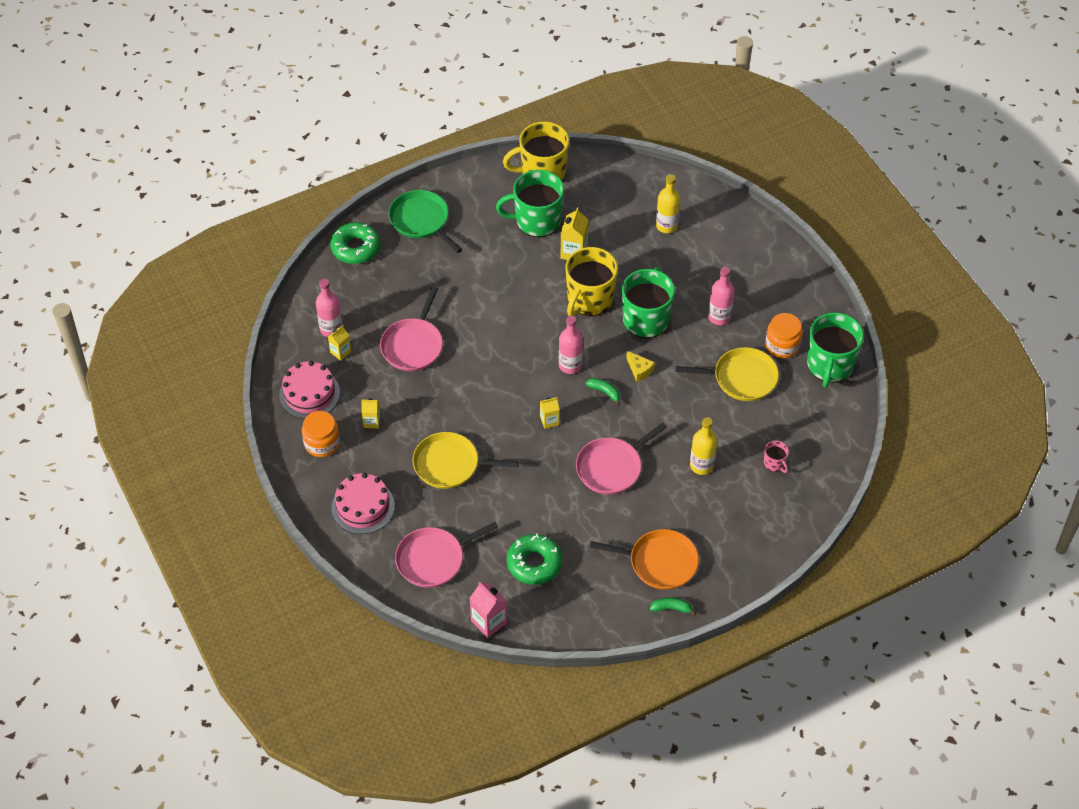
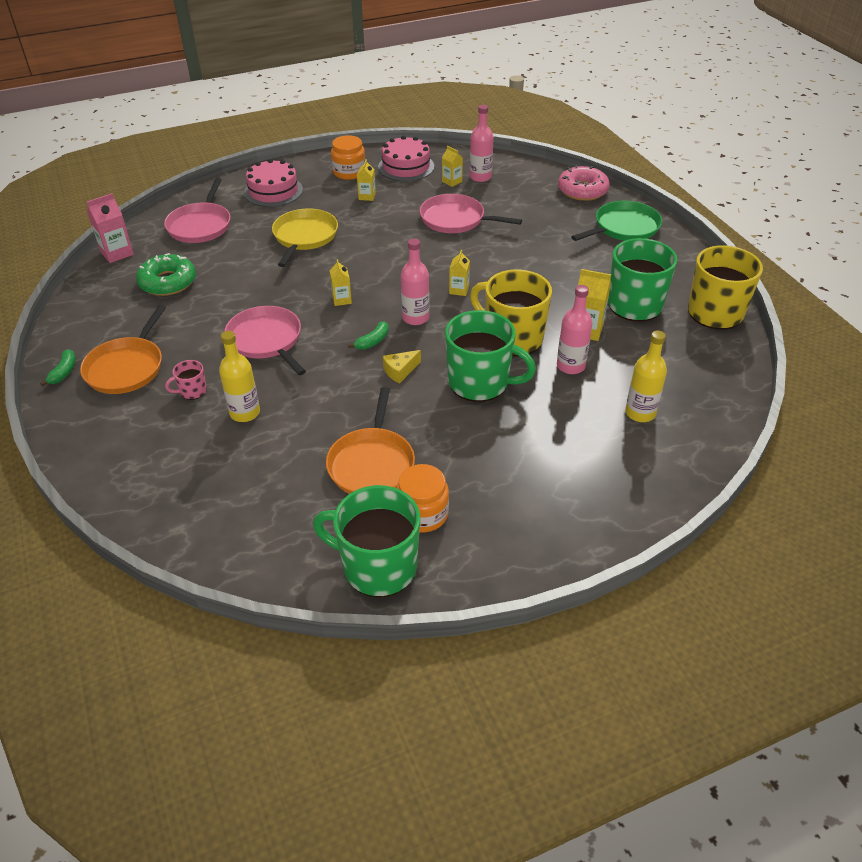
camera: 95 degrees right, 10 degrees down
green donut [330,222,380,264] -> pink donut [558,165,610,201]
pink pan [395,522,498,588] -> pink pan turned 150 degrees counterclockwise [164,178,231,243]
yellow pan [676,347,779,401] -> orange pan [326,387,415,494]
pink bottle [708,267,734,325] -> pink bottle moved to [557,285,593,374]
pink mug [764,441,789,473] -> pink mug moved to [165,360,207,400]
none -> yellow carton [449,250,470,296]

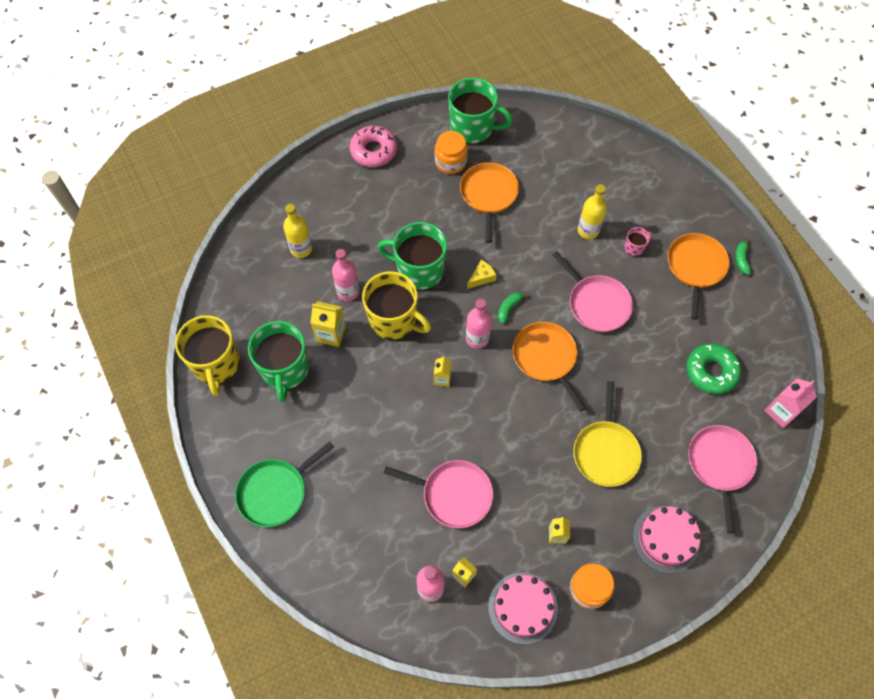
camera: 175 degrees right, 20 degrees up
yellow carton [330,259,352,306] -> orange pan [512,322,586,412]
pink donut [558,165,610,201] -> pink donut moved to [350,126,397,167]

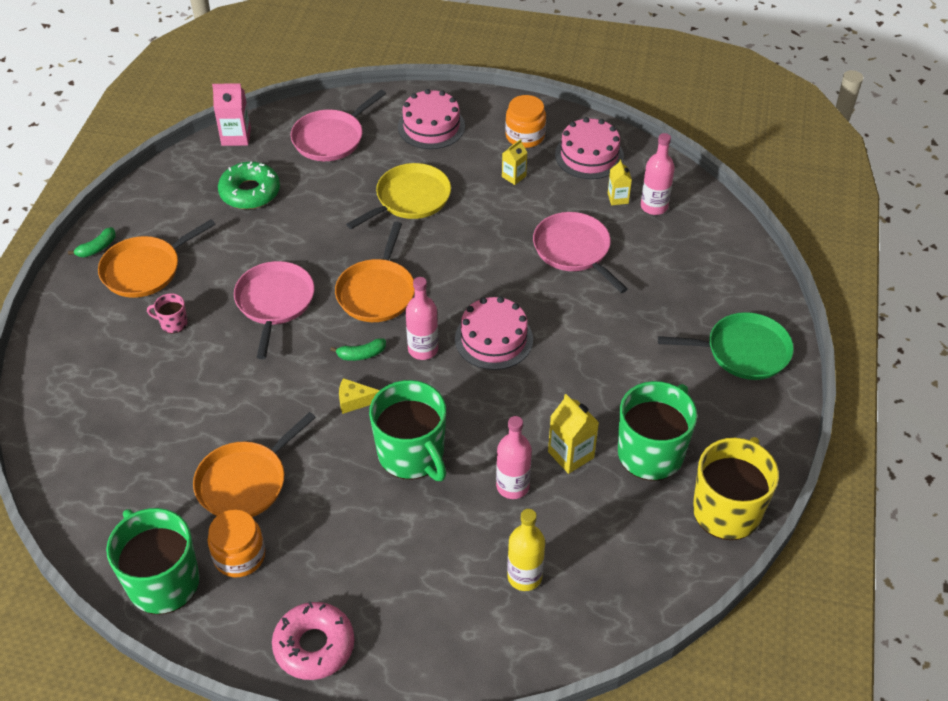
camera: 140 degrees left, 15 degrees down
yellow mug [362,271,431,340] -> none
yellow carton [434,356,452,387] -> pink cake [455,297,533,370]
yellow bottle [578,184,607,239] -> none

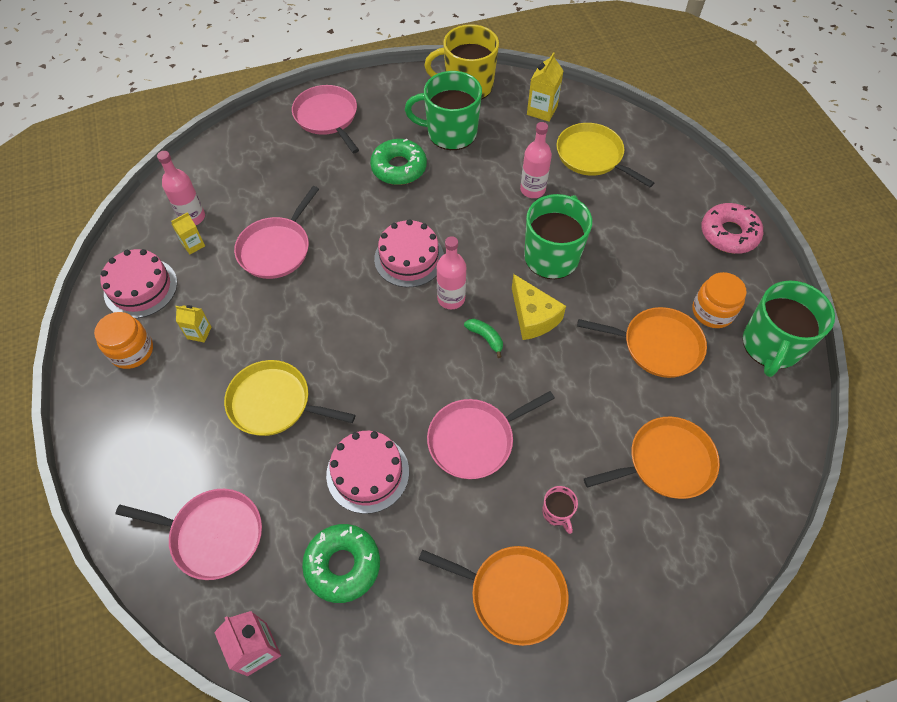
camera: 120 degrees left, 10 degrees up
green banana [68,227,116,257] -> none
orange pan [335,221,415,322] -> orange pan moved to [584,417,720,499]
yellow cheese [339,378,380,414] -> yellow cheese [512,274,566,340], size x1.65
pink cake [398,89,465,149] -> pink cake moved to [326,431,409,514]
yellow bottle [507,509,545,591] -> yellow pan [557,123,654,187]
yellow carton [548,394,599,474] -> yellow carton moved to [527,52,564,122]
green pan [658,312,794,380] -> pink pan [292,85,359,153]
none -> green donut [370,139,427,185]

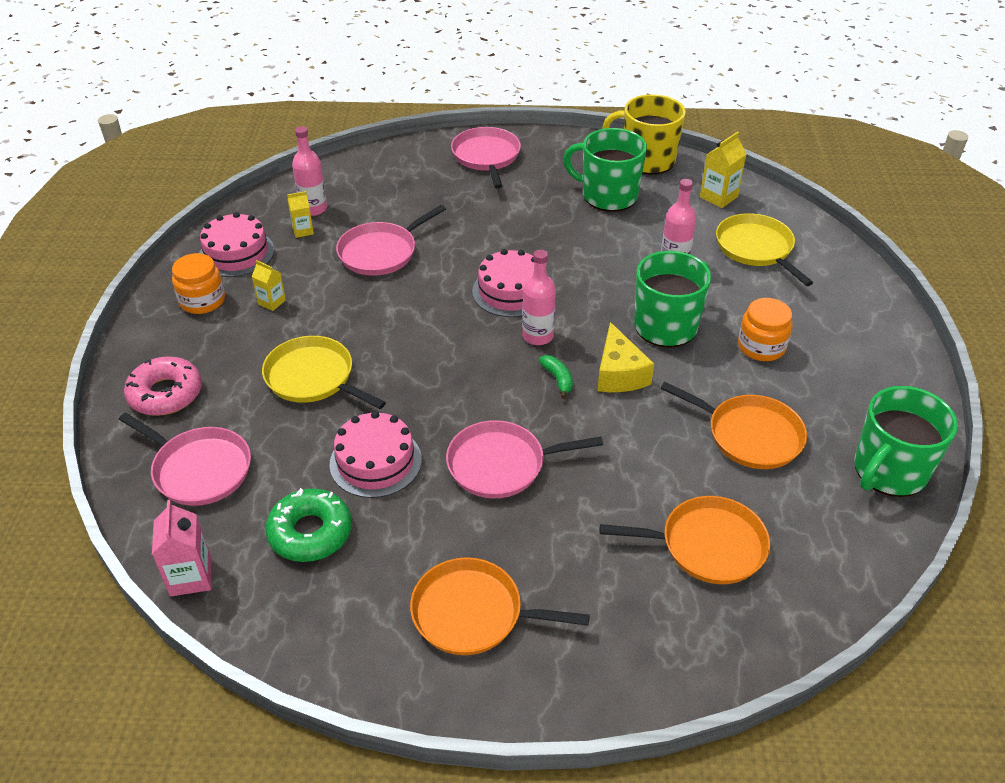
camera: 20 degrees right, 15 degrees down
green donut [370,139,427,185] -> none
orange pan [419,546,569,646] -> orange pan turned 150 degrees clockwise [410,557,590,655]
pink mug [542,486,578,534] -> none
orange jar [692,272,747,328] -> orange jar moved to [738,298,793,361]
pink donut [701,203,763,254] -> pink donut moved to [124,356,202,416]

